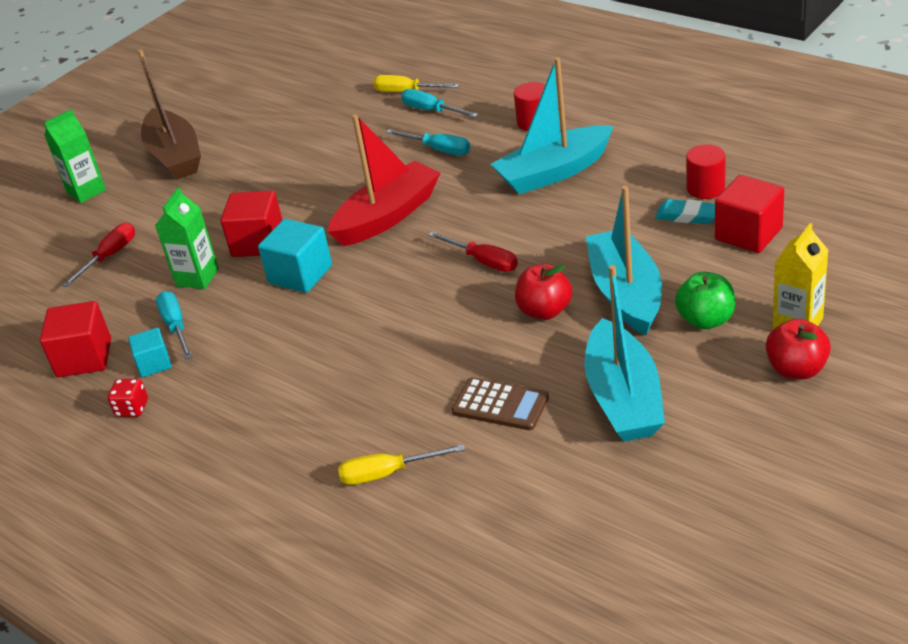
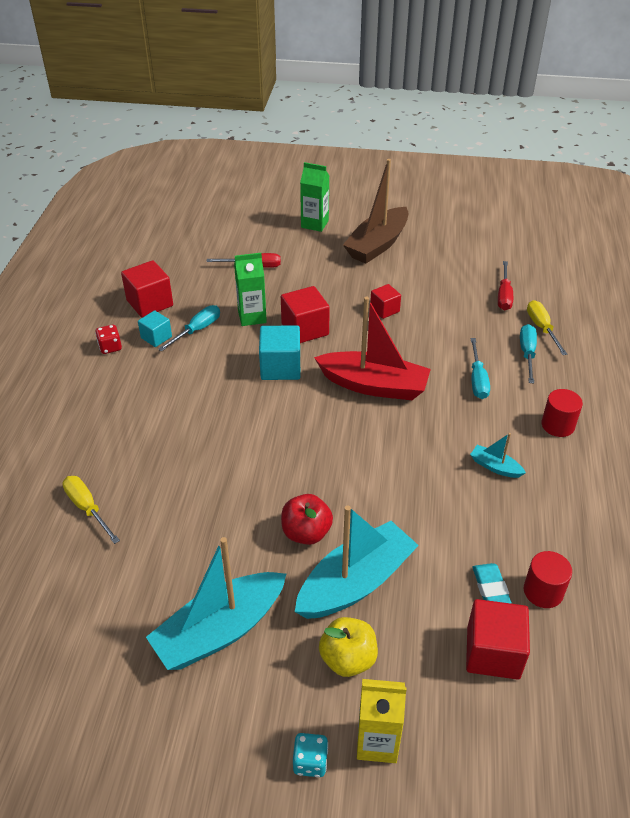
camera: 55 degrees right, 5 degrees up
red screwdriver [428,231,518,272] -> red screwdriver moved to [498,261,513,310]
brown calculator [452,377,549,430] -> none
turquoise boat [490,57,614,194] -> turquoise boat [470,433,526,478], size x0.45
green apple [675,272,735,329] -> yellow apple [319,617,378,677]
red apple [766,319,831,379] -> turquoise dice [293,733,328,777]
none -> red cube [370,284,401,319]

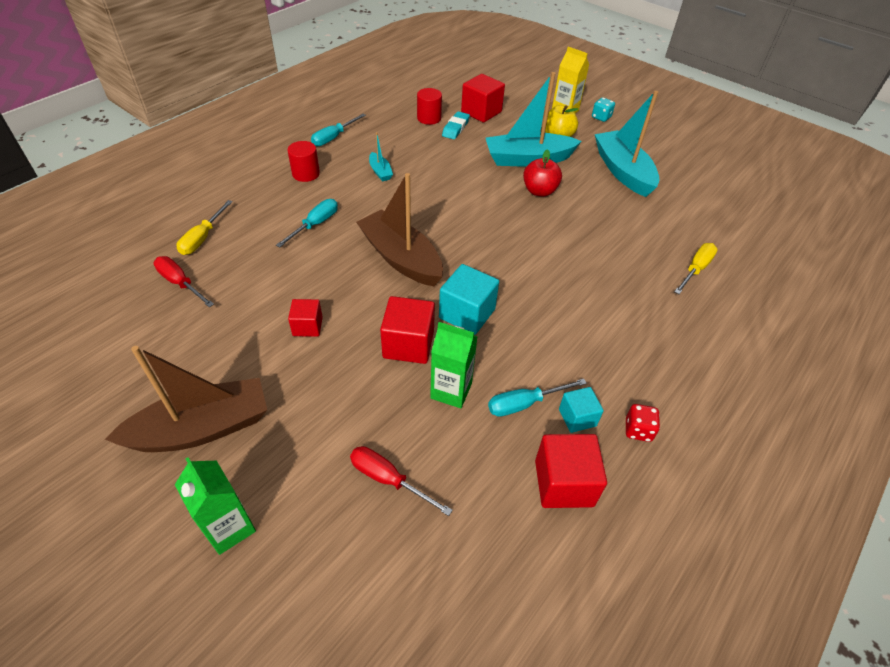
camera: 150 degrees left, 5 degrees up
yellow screwdriver [63,476,120,544] -> yellow screwdriver turned 135 degrees counterclockwise [674,243,718,294]
turquoise boat [146,537,286,670] -> turquoise boat turned 105 degrees counterclockwise [595,91,660,197]
red boat [314,297,431,400] -> brown boat [356,173,443,286]
red screwdriver [498,261,513,310] -> red screwdriver turned 90 degrees counterclockwise [154,256,214,307]
turquoise screwdriver [520,324,537,383] -> turquoise screwdriver moved to [311,114,366,146]

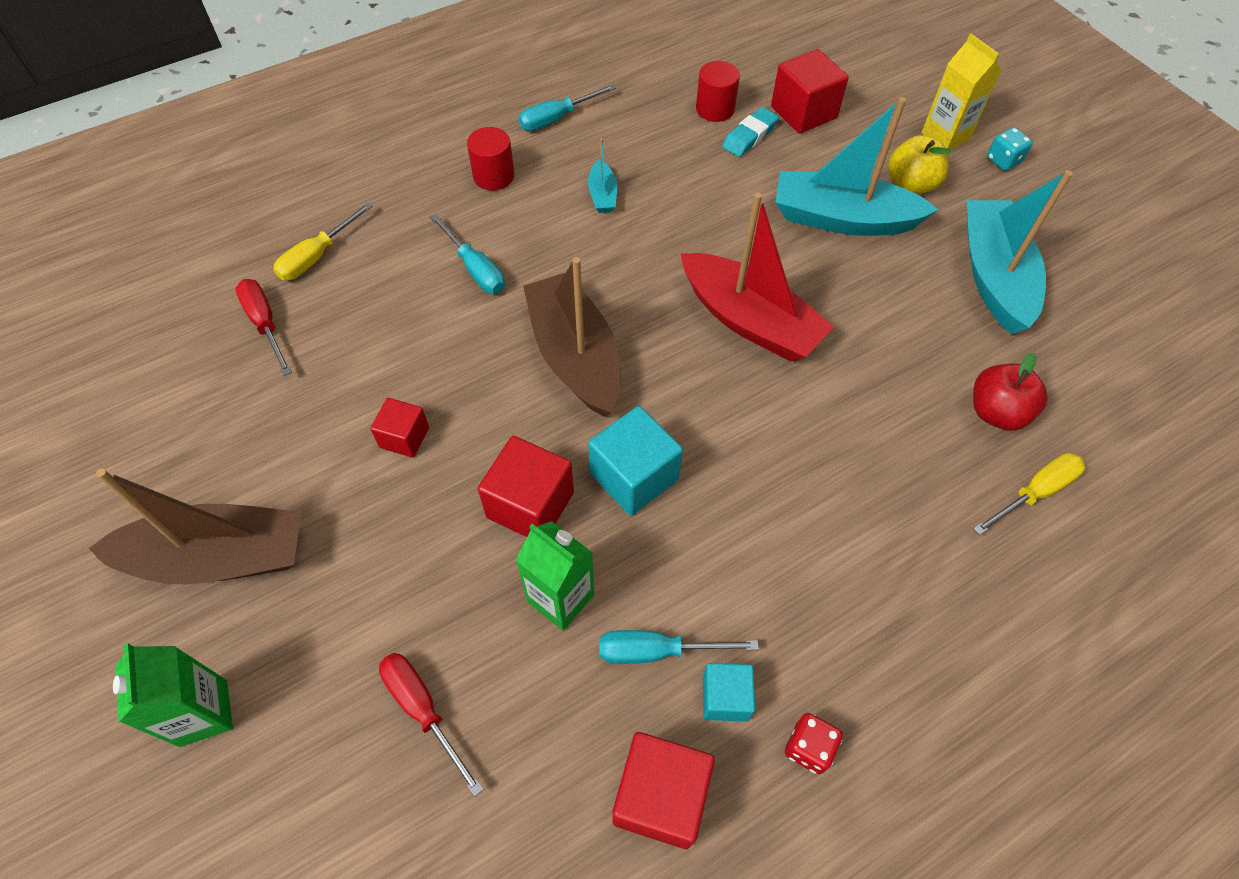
camera: 20 degrees right, 10 degrees up
turquoise screwdriver [276,199,338,248] -> turquoise screwdriver turned 90 degrees clockwise [430,213,505,294]
red apple [523,149,562,197] -> red apple moved to [973,353,1048,431]
none -> red boat [681,193,834,361]

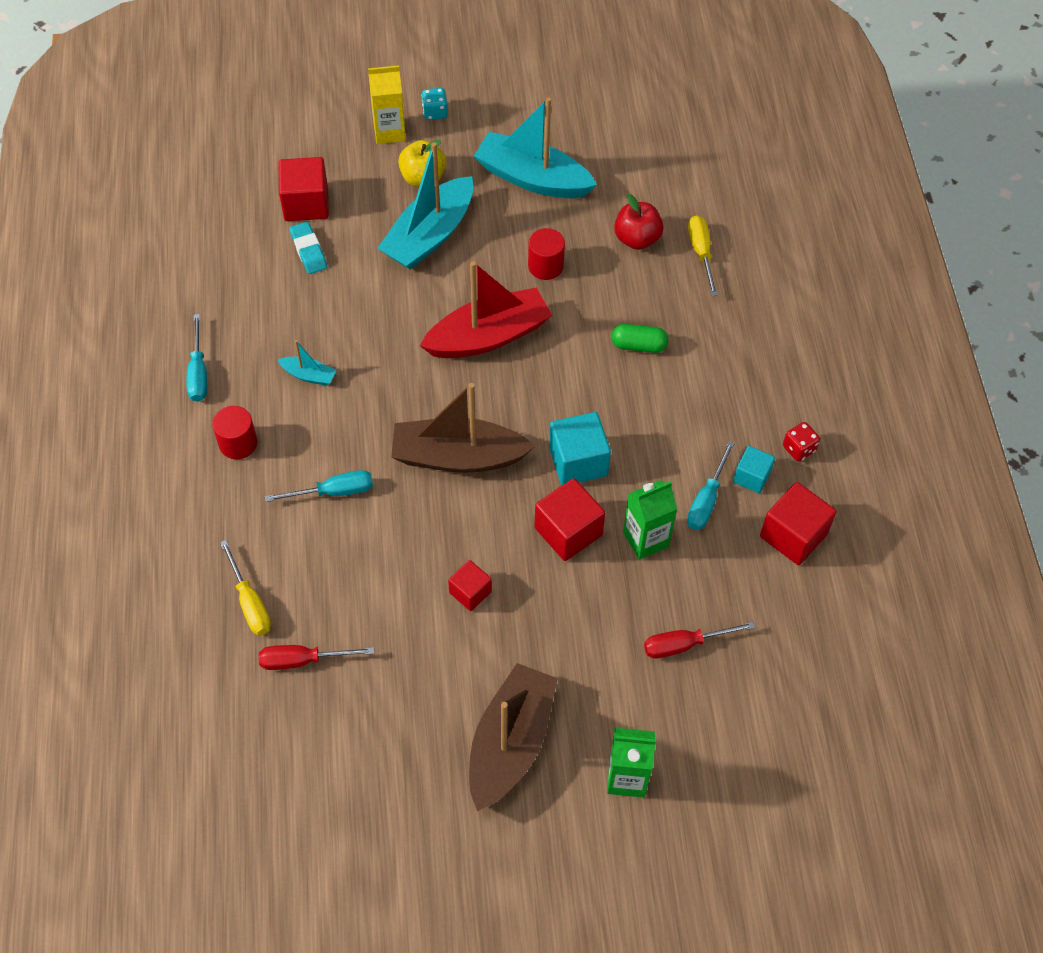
camera: 65 degrees left, 0 degrees up
red cylinder [696,61,740,122] -> red cylinder moved to [528,228,565,280]
none -> green capsule [611,324,668,353]

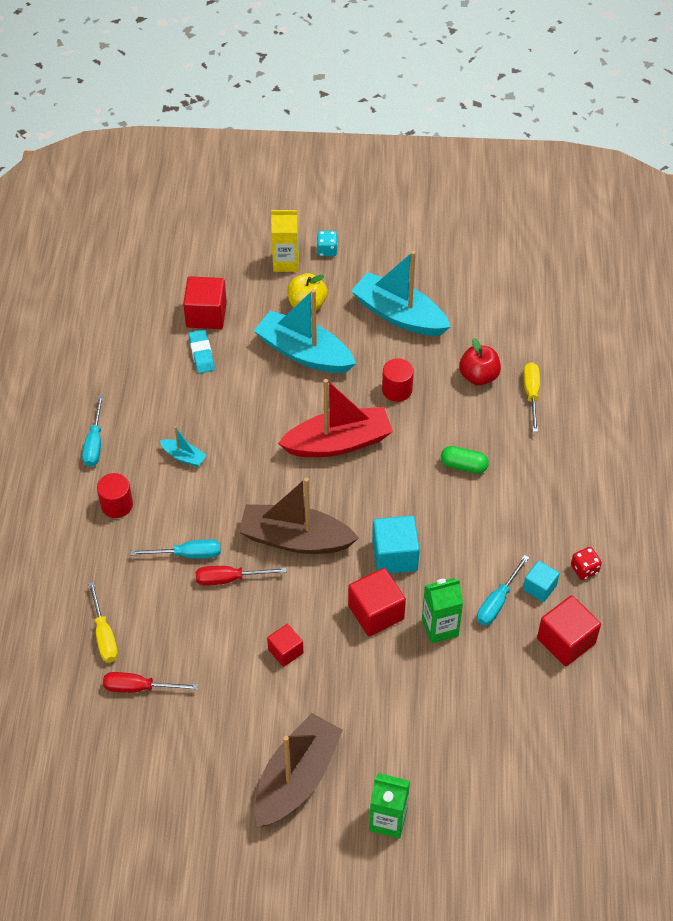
camera: 10 degrees right, 5 degrees down
turquoise boat [378,142,473,270] -> turquoise boat turned 75 degrees clockwise [254,289,356,373]
red screwdriver [644,622,755,658] -> red screwdriver moved to [196,566,286,586]

